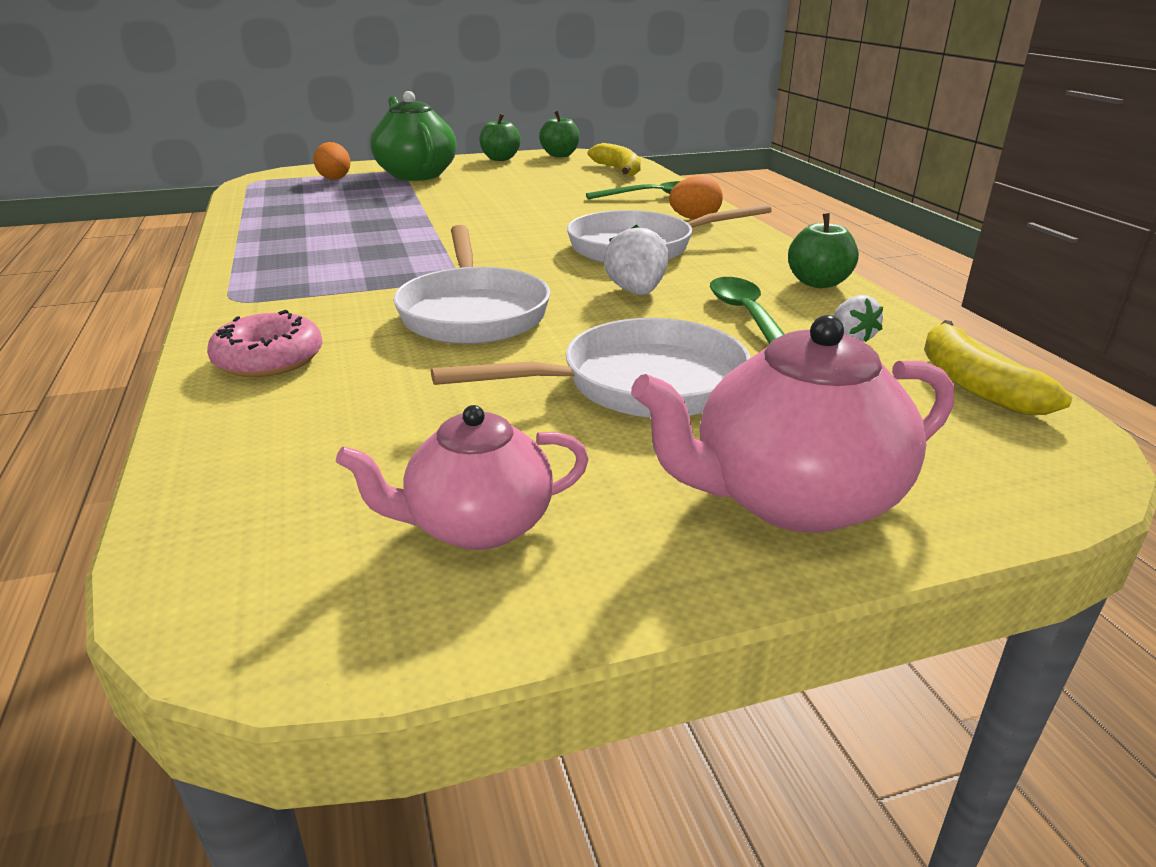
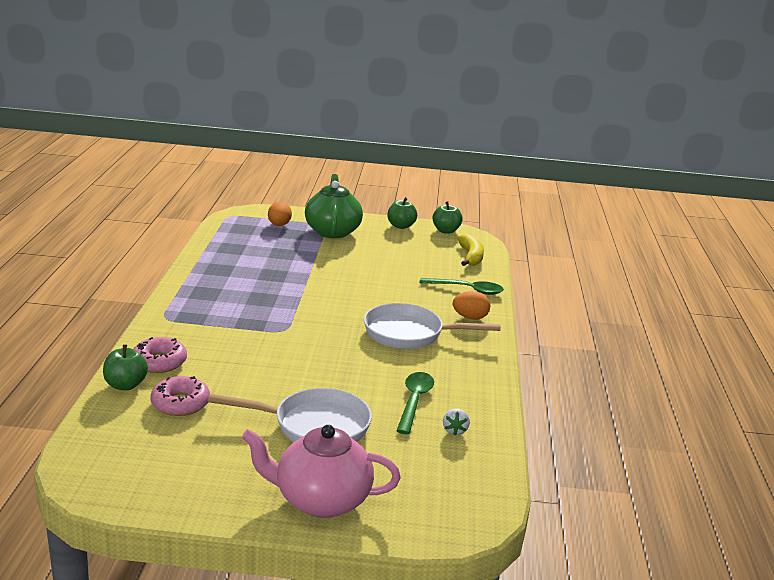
camera: 20 degrees right, 5 degrees down
pink teapot [336,405,589,550] -> none
white pan [393,225,551,344] -> none
white strawberry [604,225,668,295] -> none
green apple [788,213,859,288] -> green apple moved to [103,344,148,390]
yellow banana [924,320,1072,415] -> none
none -> pink donut [150,376,210,416]

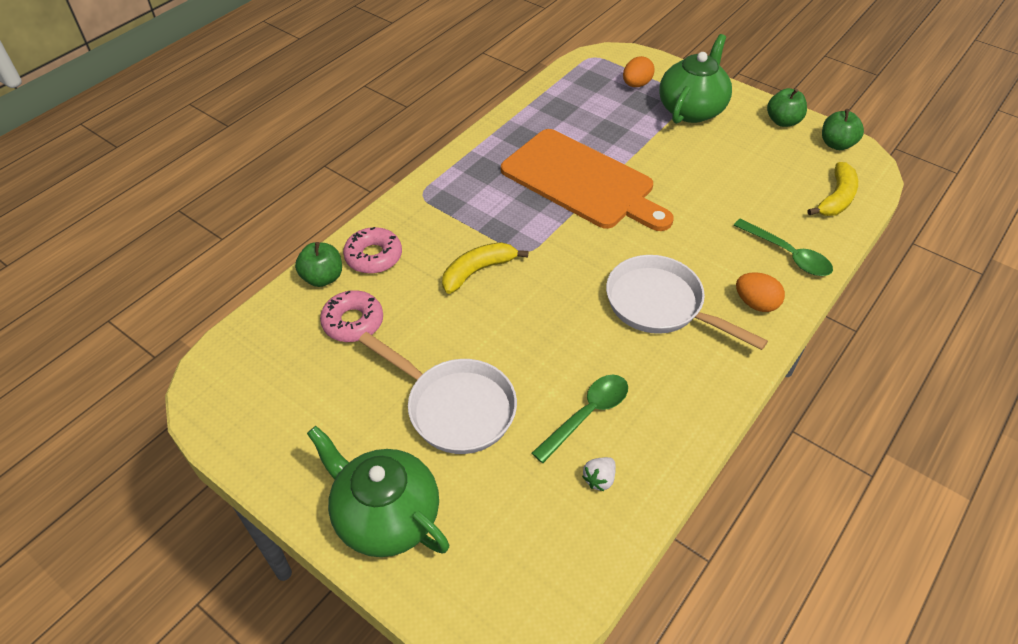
camera: 35 degrees right, 25 degrees up
pink teapot [242,425,401,518] -> green teapot [307,426,449,557]
none -> yellow banana [442,242,528,294]
none -> orange cutting board [501,129,674,231]

